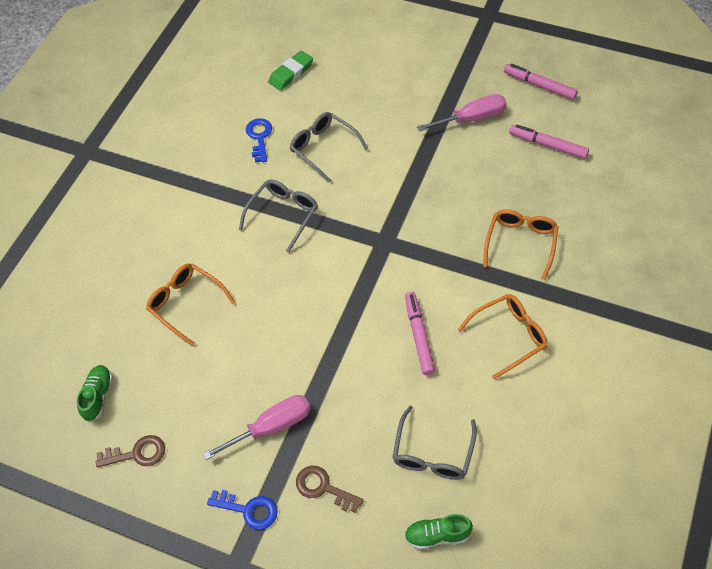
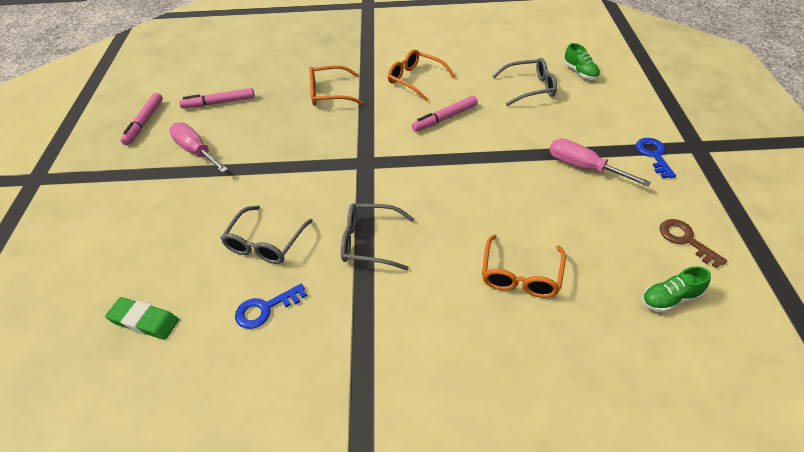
camera: 115 degrees left, 10 degrees down
brown key [296,466,363,513] -> none
pink marker [509,125,589,159] -> pink marker turned 75 degrees clockwise [179,88,255,108]

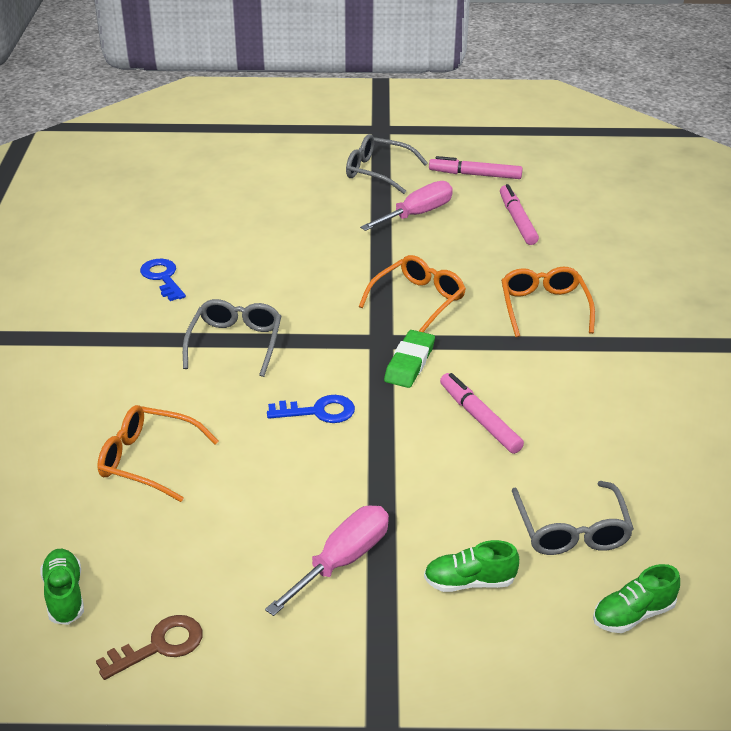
camera: 90 degrees right, 10 degrees down
green eraser [105,297,179,340] -> green eraser moved to [384,330,435,388]
grey glasses [221,205,313,264] -> grey glasses moved to [346,134,428,194]
orange glasses [388,49,455,102] -> orange glasses moved to [359,255,466,332]
blue key [636,138,676,178] -> blue key moved to [267,395,355,423]
none -> green shoe [424,540,519,592]

